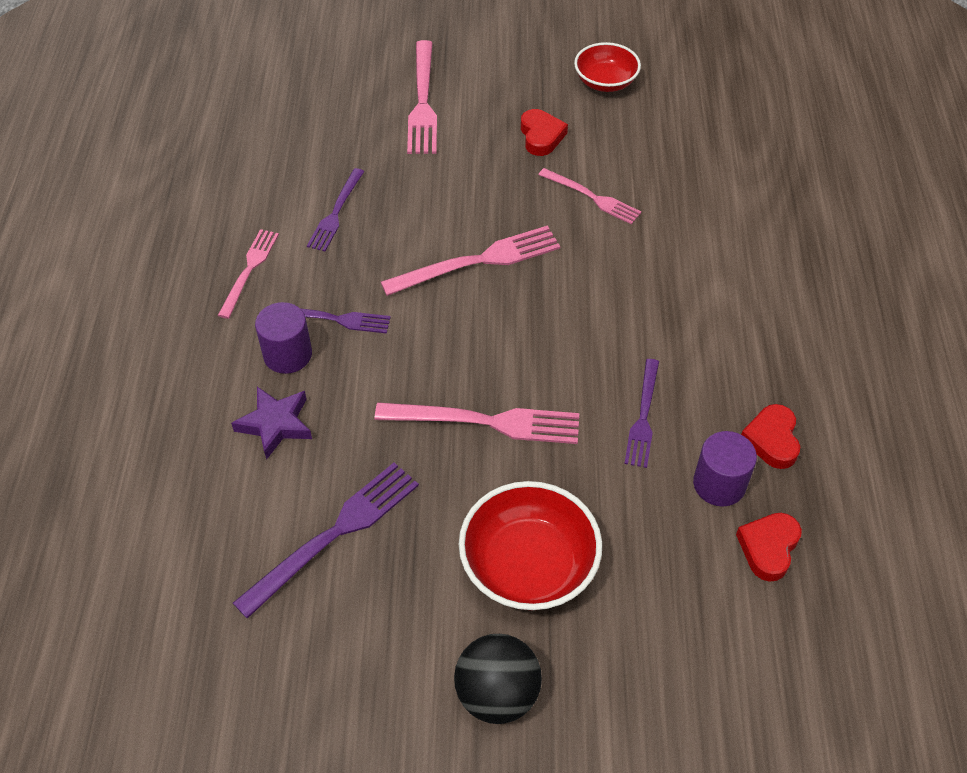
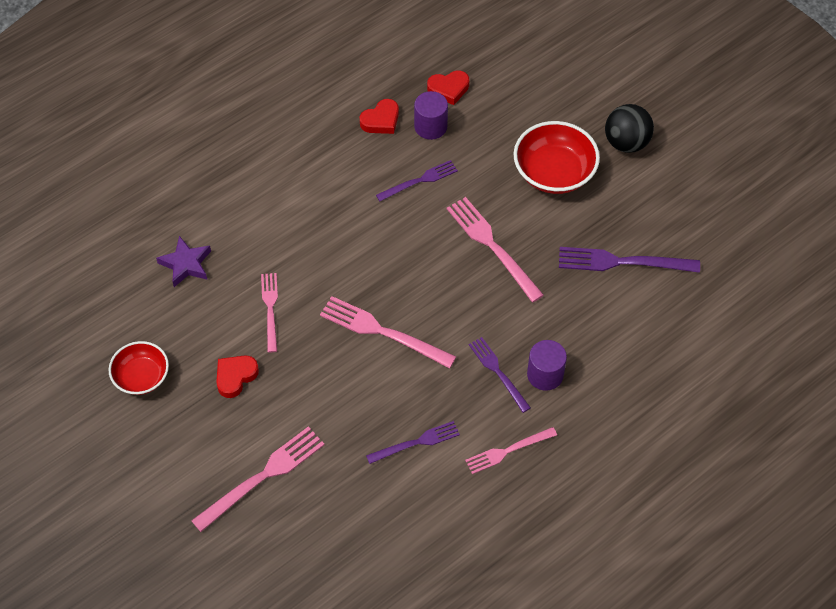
camera: 130 degrees left, 5 degrees up
purple star [231,387,312,460] -> purple star moved to [156,236,211,287]

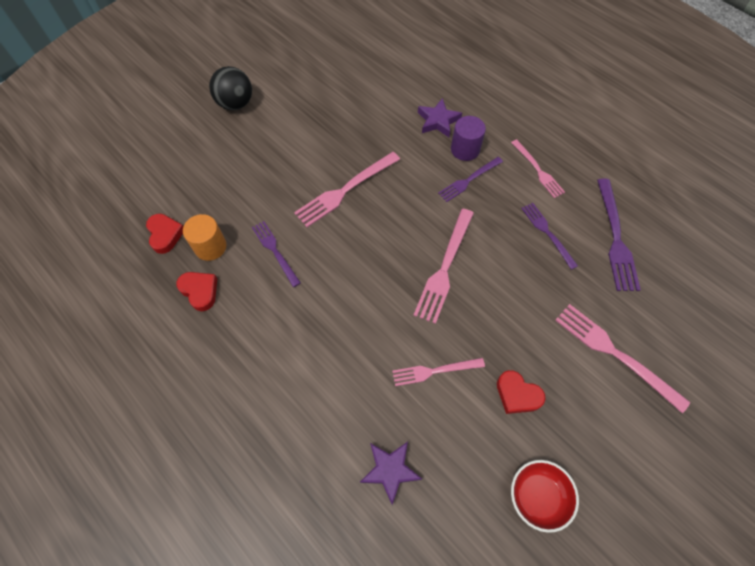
camera: 95 degrees left, 5 degrees up
purple cylinder [414,91,448,140] -> orange cylinder [183,214,226,261]
red bowl [514,121,600,194] -> none
purple fork [559,247,700,273] -> purple fork moved to [597,179,641,291]
none -> purple star [418,98,462,137]

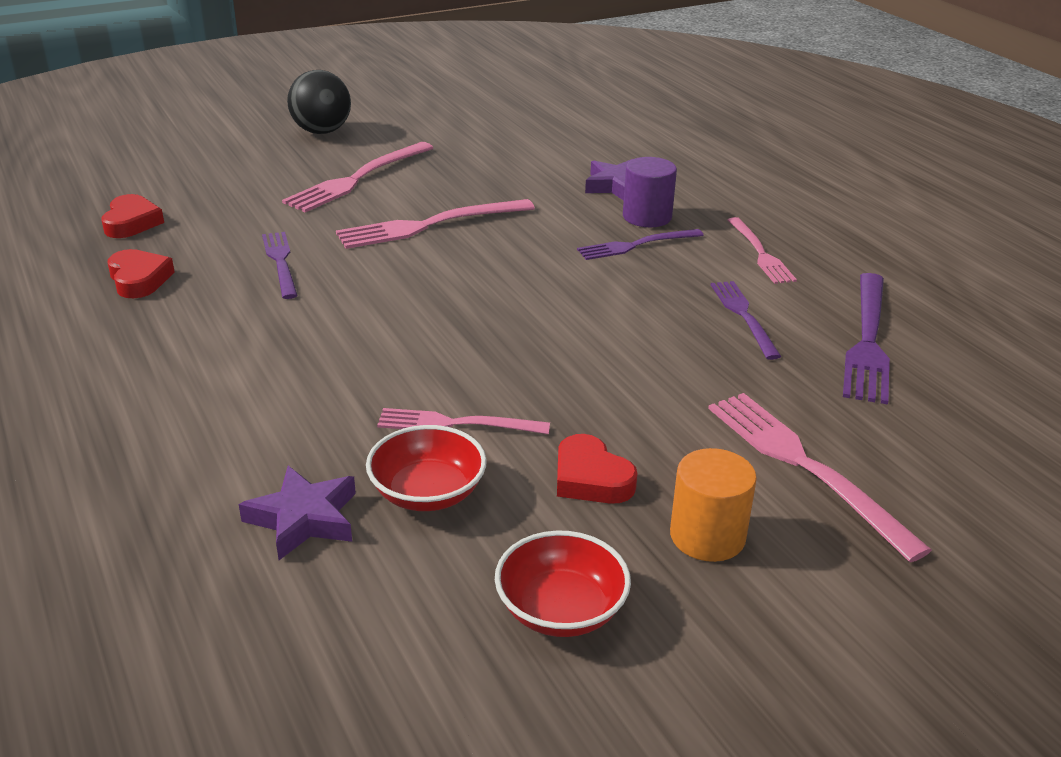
camera: 15 degrees right, 30 degrees down
orange cylinder [183,214,226,261] -> orange cylinder moved to [670,448,757,562]
pink fork [413,209,474,324] -> pink fork moved to [282,142,433,212]
none -> red bowl [366,425,487,511]

